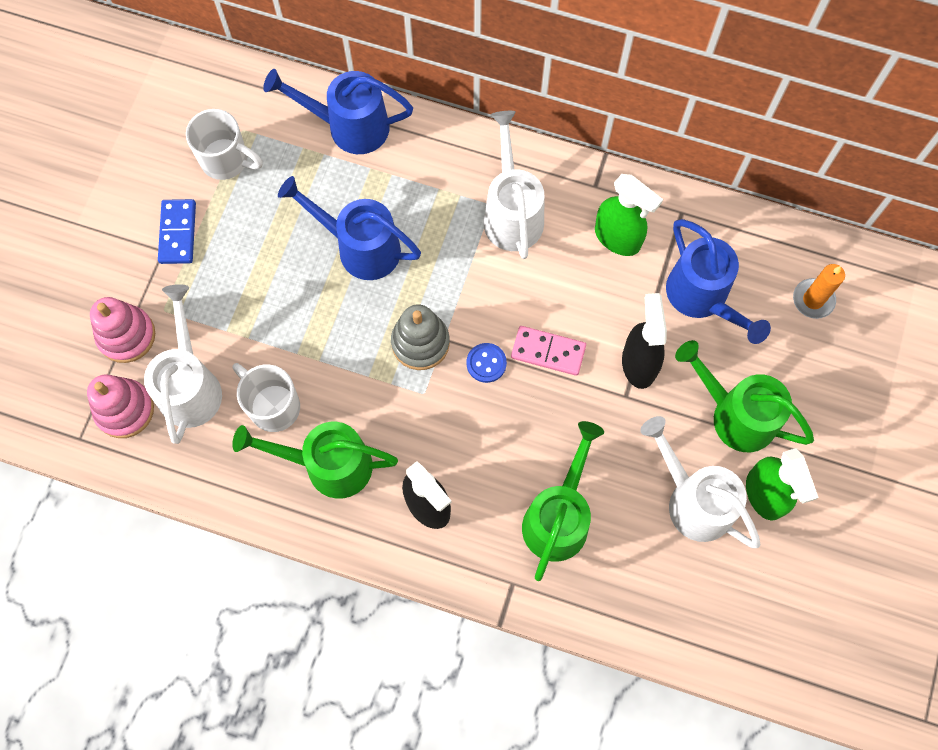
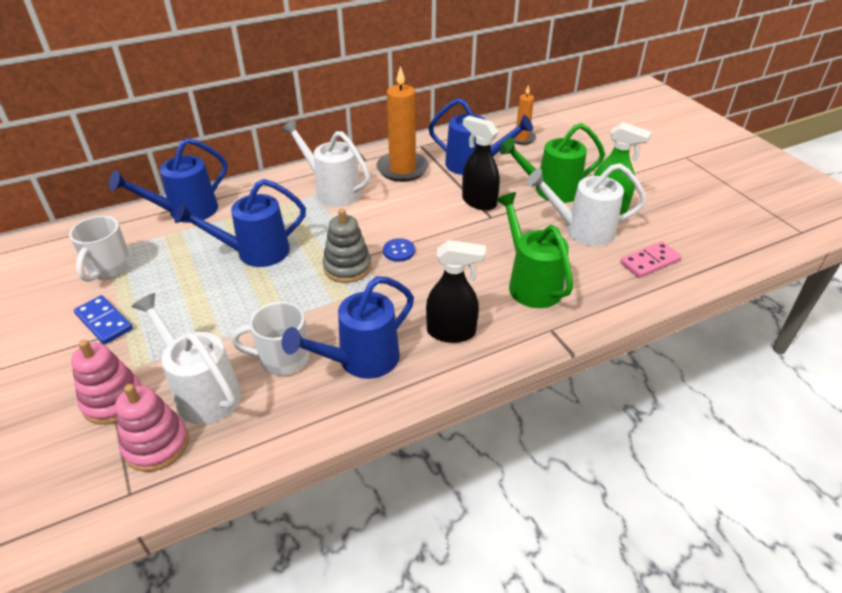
camera: 45 degrees left, 30 degrees down
white mug [186,109,263,180] -> white mug turned 120 degrees clockwise [69,216,131,282]
green watering can [232,422,398,499] -> blue watering can [282,276,414,379]
pink domino [511,326,586,376] -> pink domino moved to [620,242,682,278]
green spray bottle [595,174,663,256] -> orange candle [376,66,429,182]

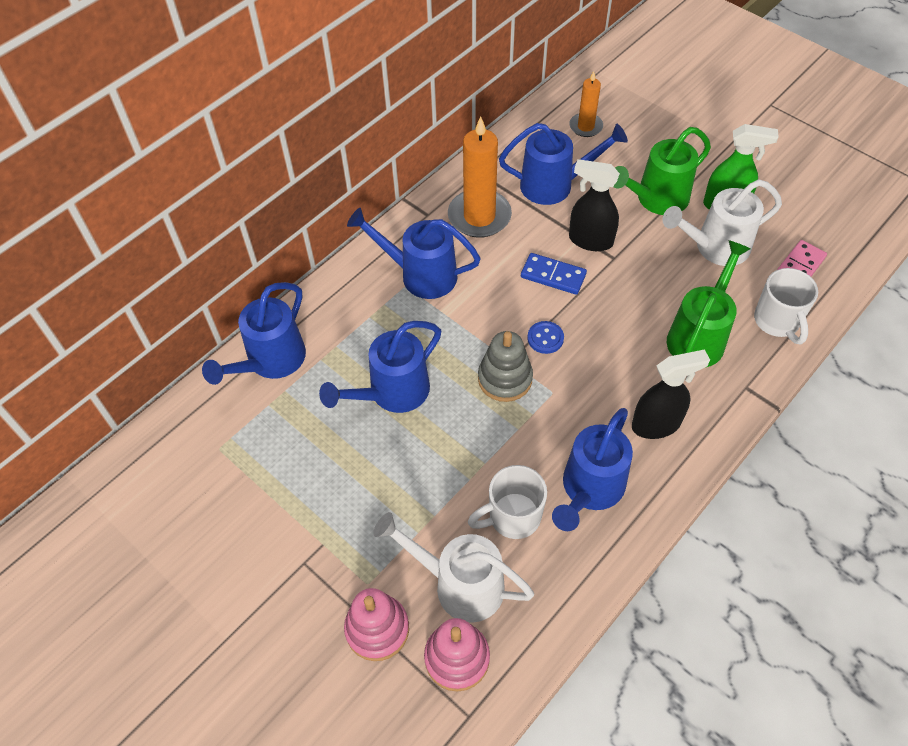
camera: 20 degrees left, 15 degrees up
white mug [69,216,131,282] -> white mug moved to [754,268,818,344]
blue domino [74,295,133,345] -> blue domino moved to [521,253,587,295]
white watering can [281,119,370,207] -> blue watering can [347,208,481,299]
green watering can [496,192,573,308] -> green watering can turned 75 degrees clockwise [667,240,751,368]

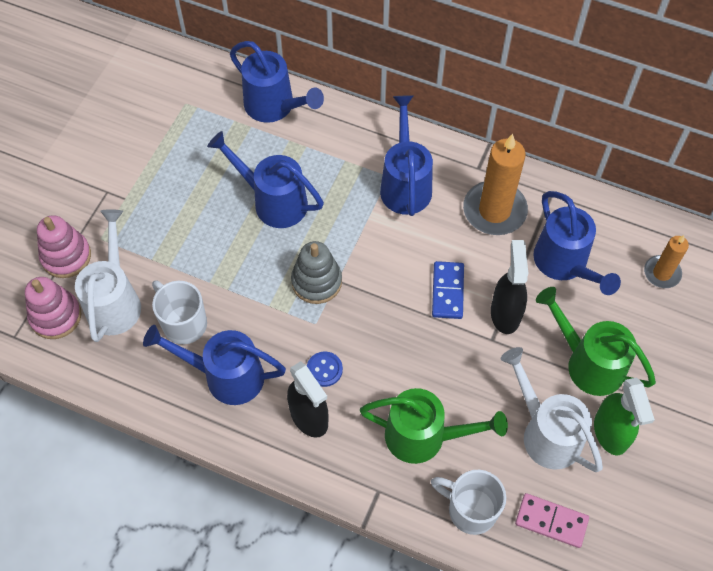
camera: 70 degrees right, 5 degrees up
blue watering can [202,282,306,385] -> blue watering can turned 150 degrees counterclockwise [230,41,324,123]
blue button [527,321,564,354] -> blue button moved to [307,351,343,387]
white mug [754,268,818,344] -> white mug turned 60 degrees clockwise [431,470,506,535]

